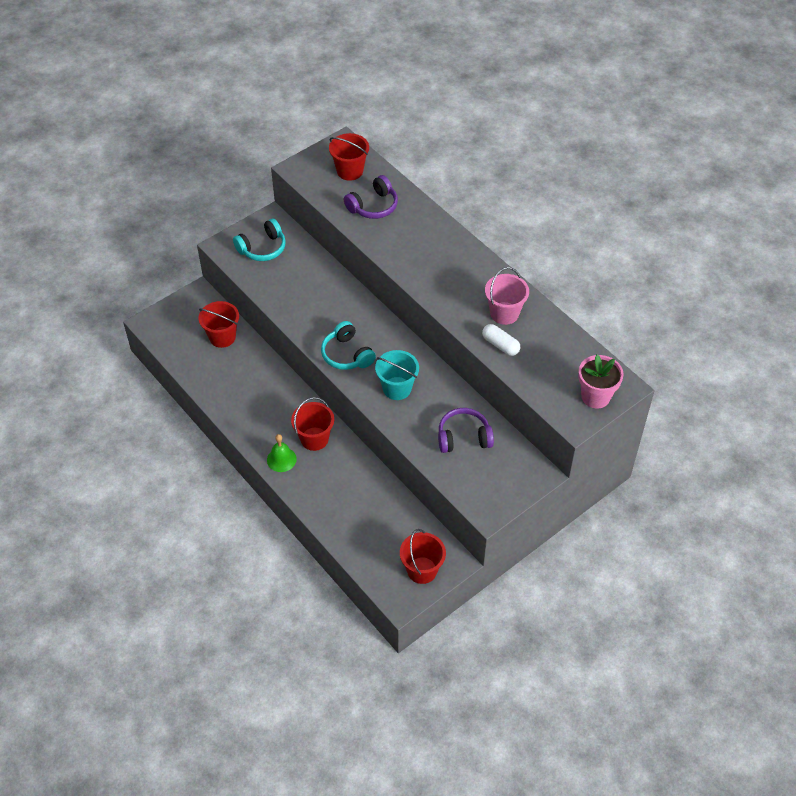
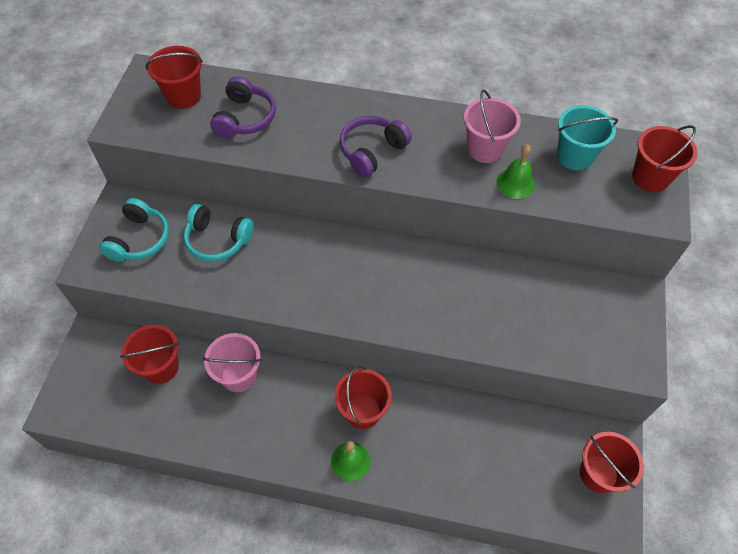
camera: 40 degrees left, 5 degrees up
turquoise headphones [321,321,376,370] -> turquoise headphones moved to [184,204,254,262]
turquoise bucket [375,350,419,400] -> turquoise bucket moved to [557,105,618,171]
purple headphones [438,408,494,453] -> purple headphones moved to [339,116,412,177]
white capsule [482,324,520,356] -> green bell [497,144,535,199]
pink flower pot [578,355,624,408] -> red bucket [632,125,697,192]
none -> pink bucket [203,333,261,392]

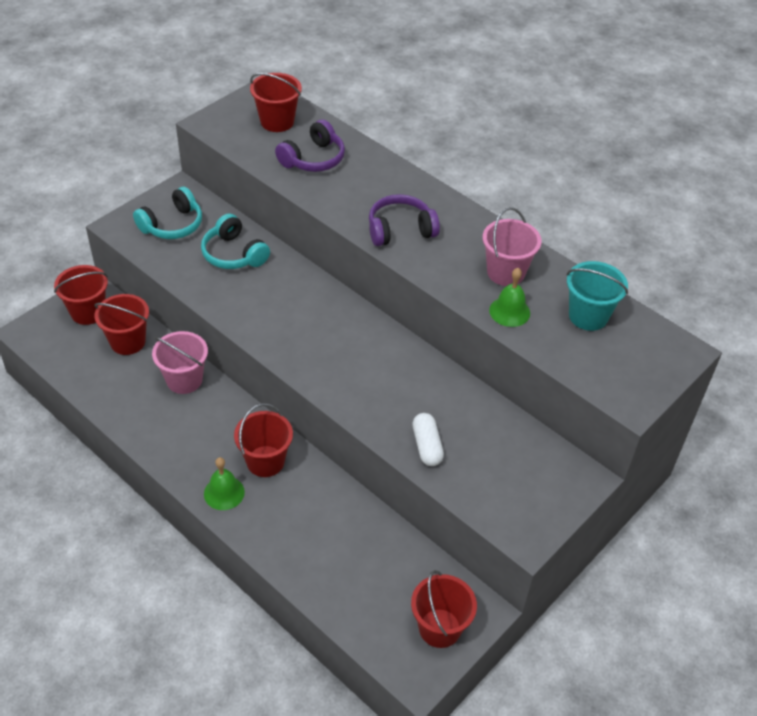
camera: 30 degrees right, 10 degrees down
red bucket [632,125,697,192] -> red bucket moved to [54,265,108,325]
none -> white capsule [412,413,444,466]

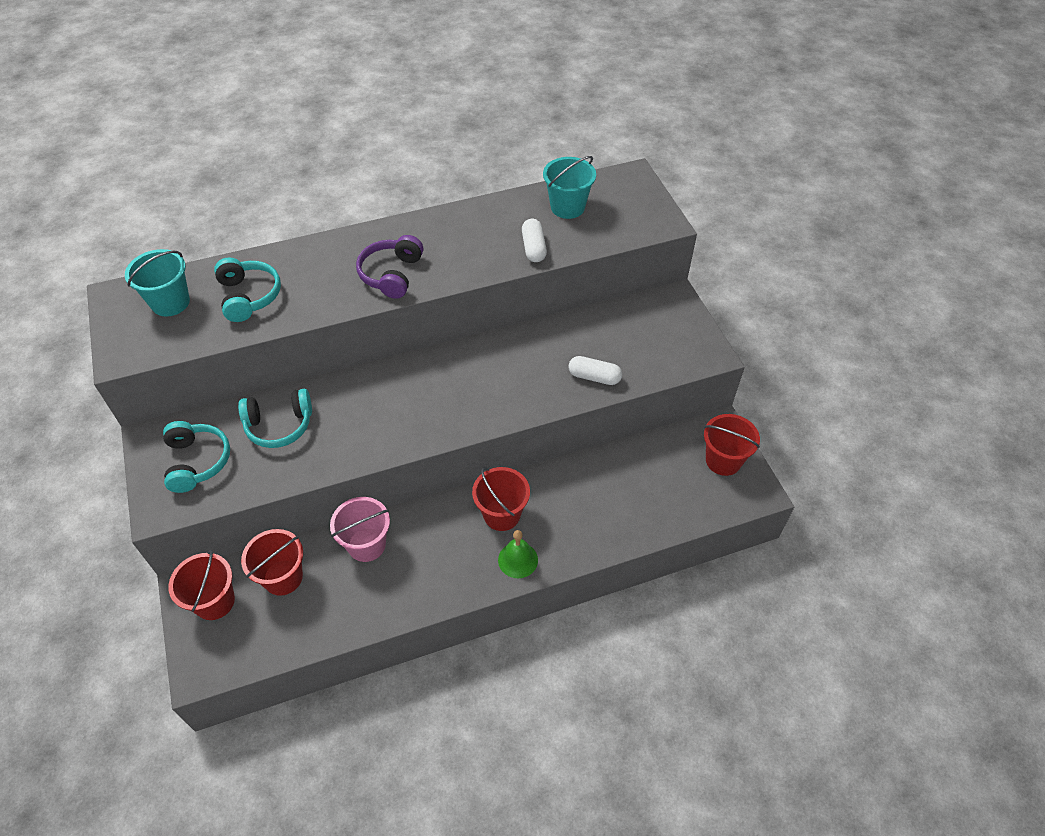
camera: 60 degrees left, 5 degrees up
red bucket [250,73,302,132] -> turquoise bucket [125,249,190,316]
purple headphones [275,119,345,172] -> turquoise headphones [214,257,281,322]
pink bucket [482,207,541,286] -> none
green bell [489,268,530,327] -> white capsule [522,219,547,262]

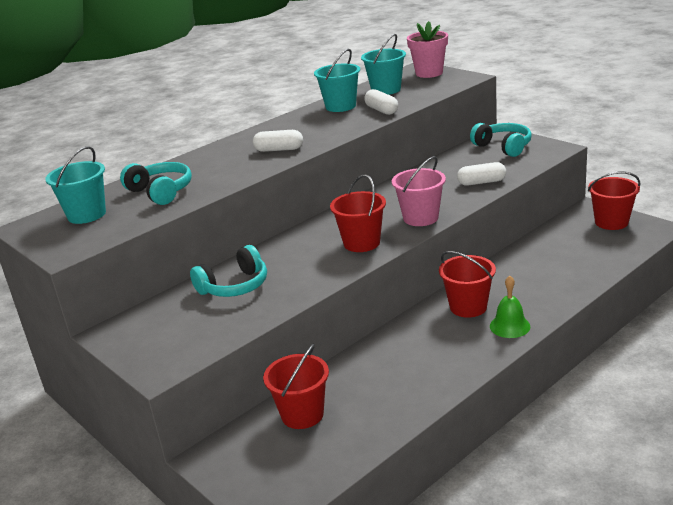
camera: 20 degrees left, 25 degrees down
turquoise headphones [163,421,230,493] -> turquoise headphones moved to [470,123,532,157]
red bucket [168,550,235,620] -> red bucket moved to [330,175,386,252]
pink bucket [330,497,390,562] -> pink bucket moved to [392,156,446,226]
purple headphones [356,235,424,299] -> white capsule [253,130,303,152]
none -> turquoise bucket [314,49,360,112]
none -> pink flower pot [407,21,448,78]

